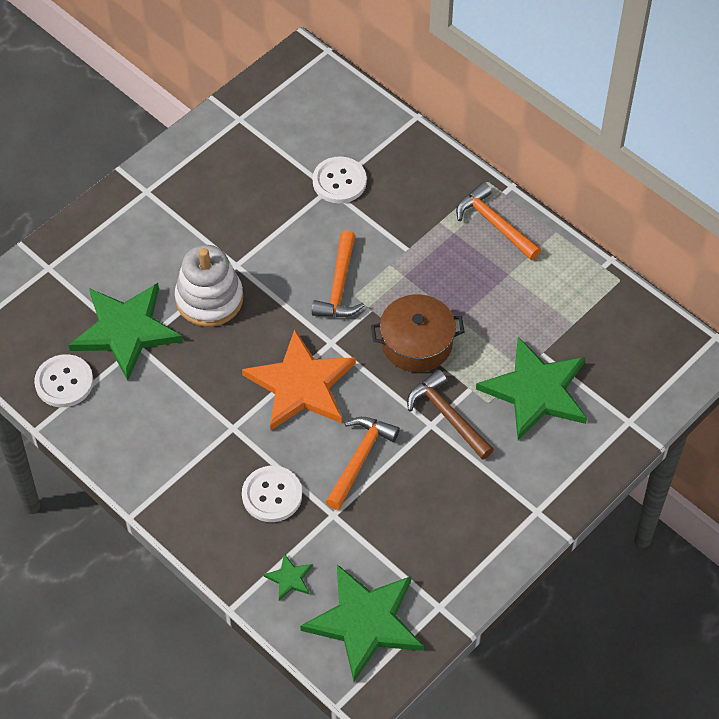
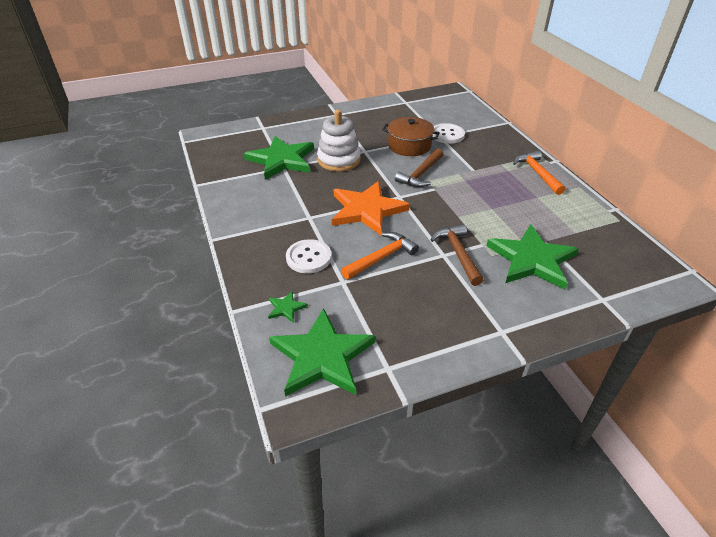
camera: 25 degrees right, 15 degrees down
white button [34,354,93,407] -> none
orange hammer [312,230,364,317] -> brown hammer [395,149,443,187]
brown pot [371,294,465,372] -> brown pot moved to [382,117,440,156]

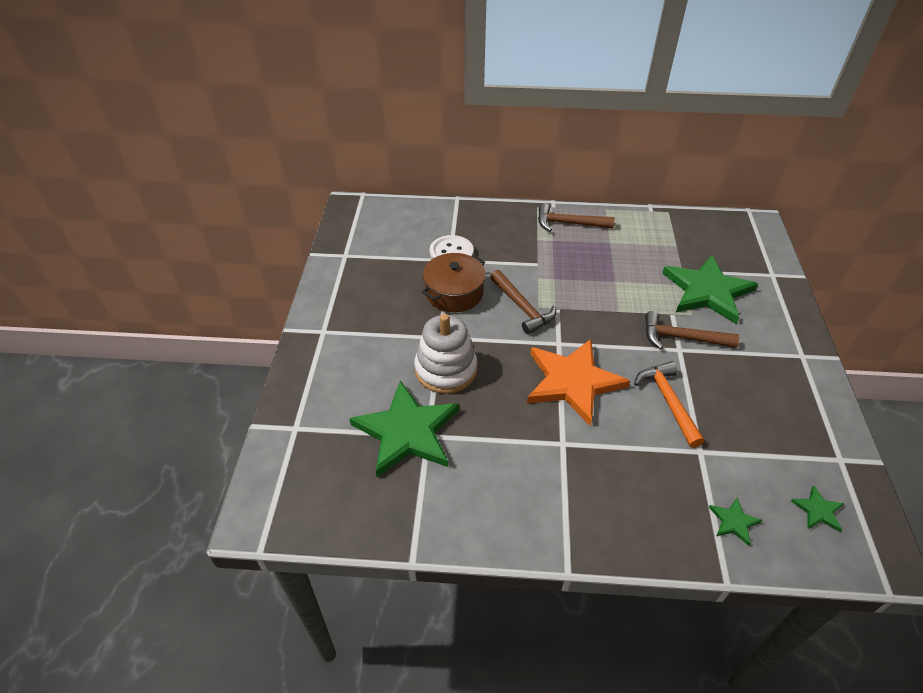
camera: 65 degrees left, 5 degrees up
green star [269,308,376,397] -> green star [791,485,844,532], size x0.41
white button [286,239,331,273] -> none
orange hammer [513,150,565,195] -> brown hammer [538,203,615,232]

